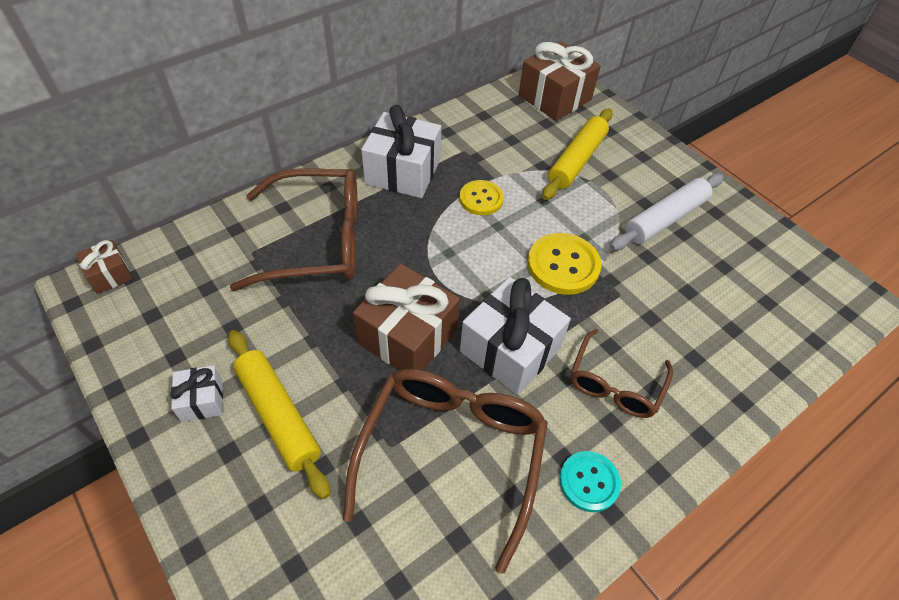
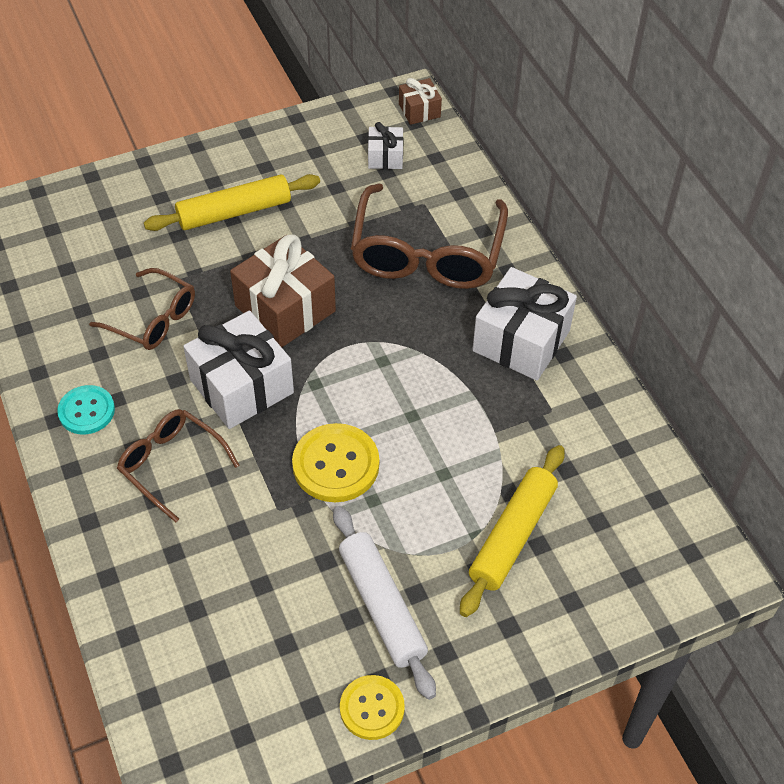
camera: 105 degrees right, 0 degrees up
white gift [170,365,223,422] -> white gift moved to [368,122,404,169]
brown glasses [343,369,548,574] -> brown glasses [89,268,195,350], size x0.58
yellow button [459,180,504,215] -> yellow button moved to [340,675,405,740]
brown gift [519,41,601,121] -> none
yellow rolling pin [542,109,613,200] -> yellow rolling pin turned 75 degrees clockwise [460,445,565,617]

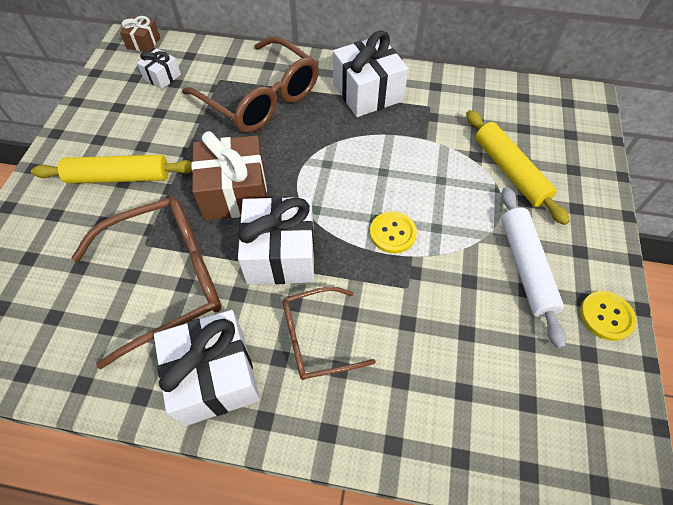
camera: 55 degrees left, 5 degrees up
turquoise button [57,385,115,434] -> white gift [154,310,260,426]
brown glasses [89,268,195,350] -> brown glasses [71,196,221,369], size x1.73
yellow rolling pin [144,174,320,231] -> yellow rolling pin turned 75 degrees clockwise [31,155,192,184]
yellow button [292,423,379,502] -> yellow button [370,211,417,253], size x0.66
white rolling pin [333,506,436,700] -> white rolling pin turned 75 degrees clockwise [501,187,566,349]

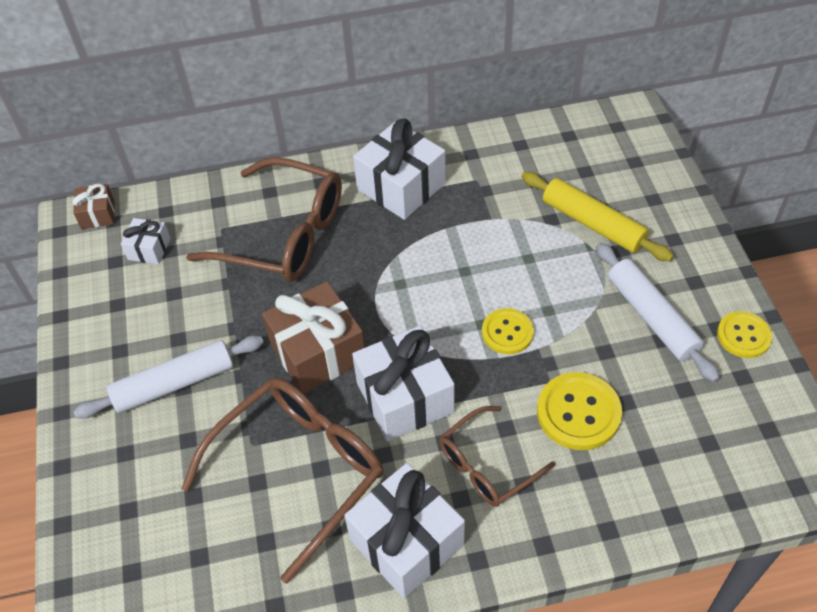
camera: 20 degrees left, 5 degrees down
yellow rolling pin [31,155,192,184] -> white rolling pin [73,335,264,419]
none -> yellow button [537,372,622,450]

